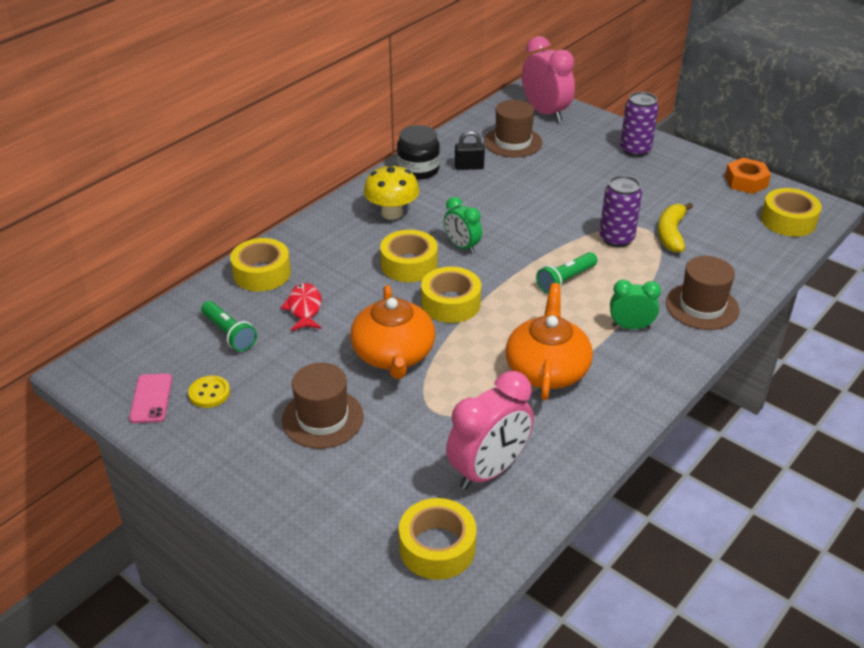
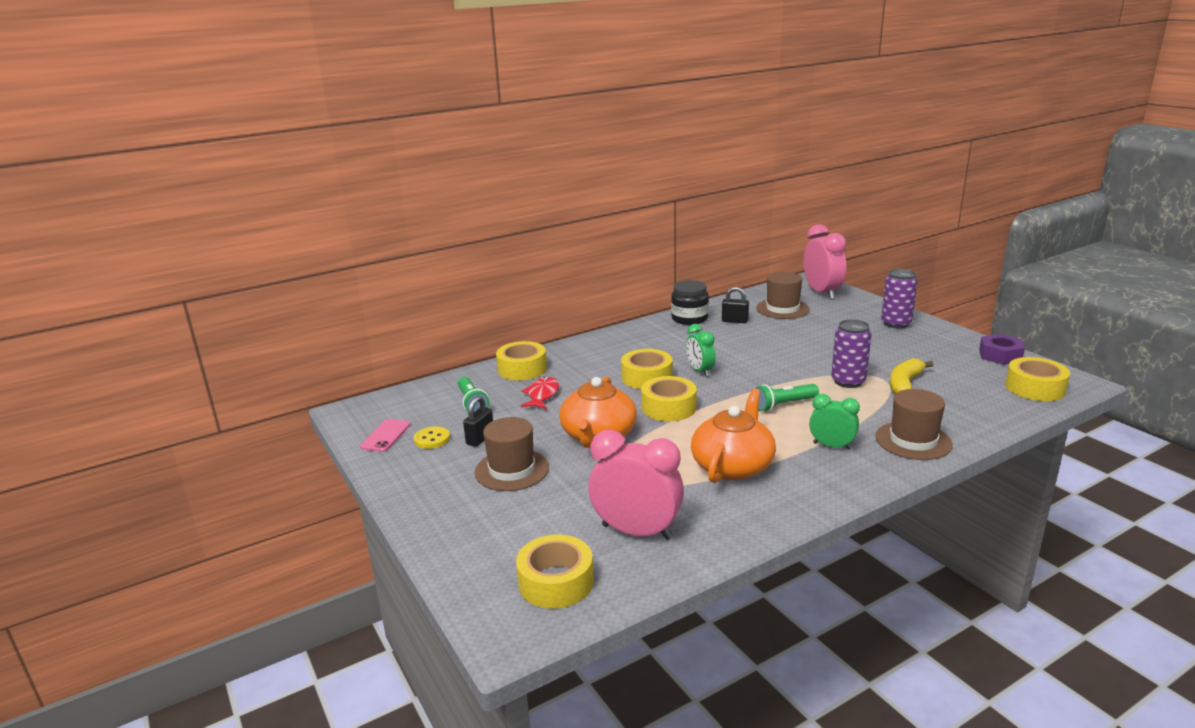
camera: 20 degrees right, 15 degrees down
yellow mushroom [364,164,419,220] -> none
pink clock [446,371,534,490] -> pink clock turned 135 degrees counterclockwise [588,430,684,540]
orange nut [725,158,771,194] -> purple nut [979,334,1025,365]
none -> black padlock [463,396,493,447]

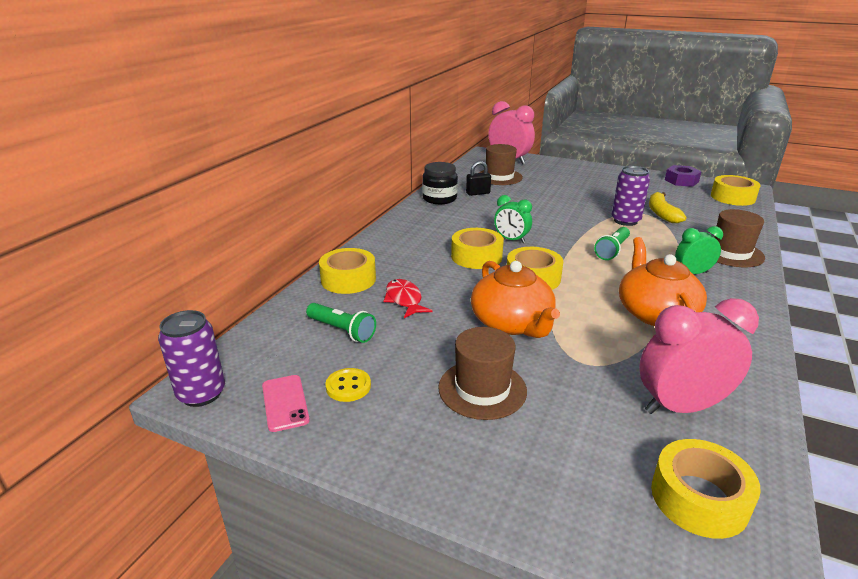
camera: 35 degrees left, 5 degrees up
black padlock [463,396,493,447] -> none
purple can [881,269,918,329] -> purple can moved to [158,310,225,407]

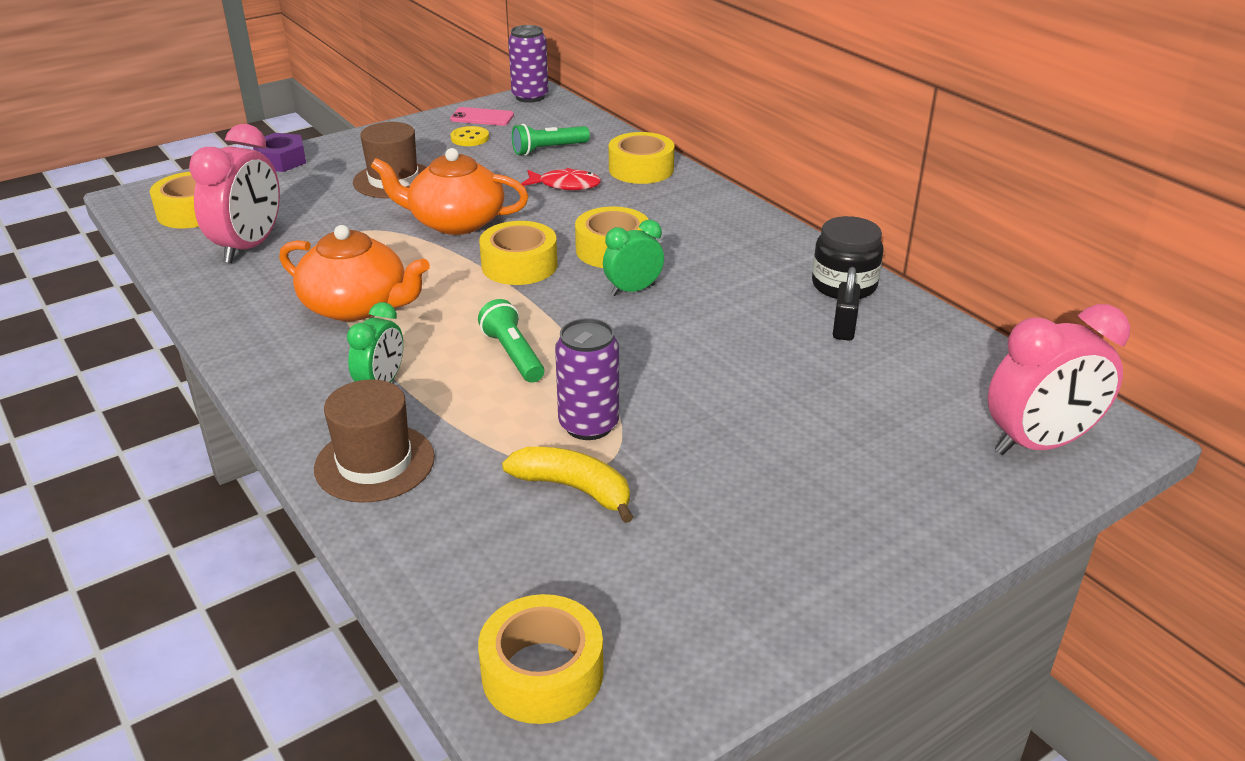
camera: 120 degrees right, 5 degrees up
brown hat [479,144,523,185] -> none
purple nut [665,165,702,187] -> purple nut moved to [253,133,306,172]

